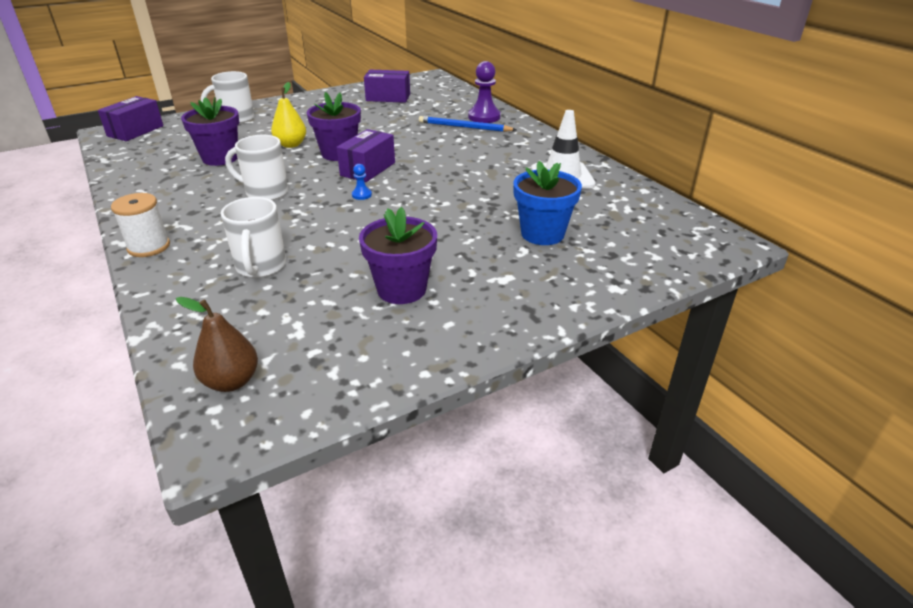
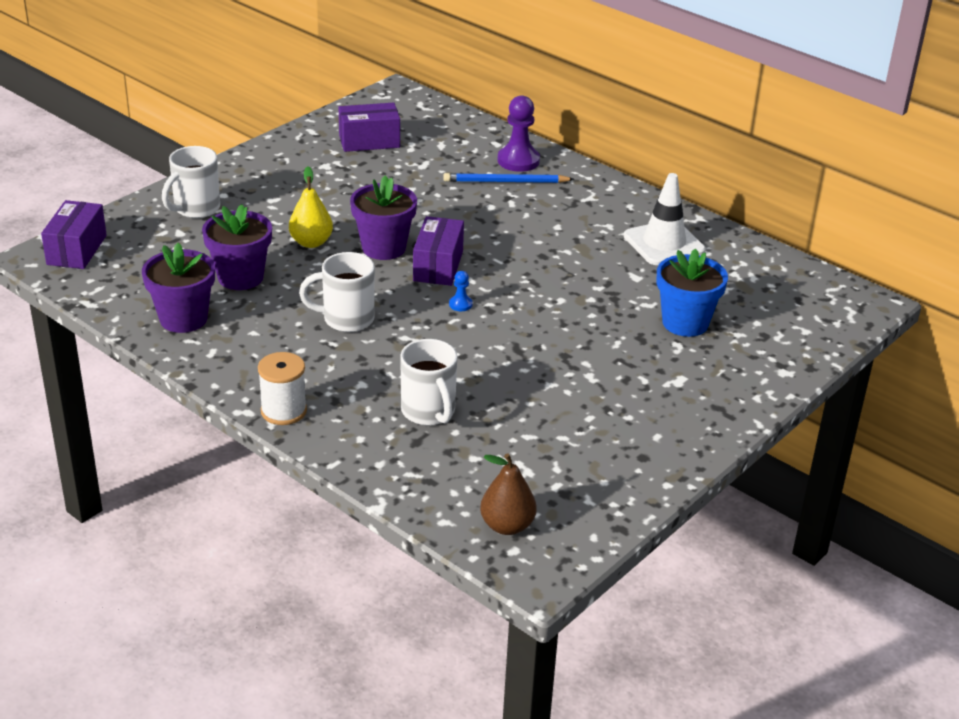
camera: 20 degrees left, 0 degrees up
purple flower pot [359,207,437,304] -> purple flower pot moved to [142,243,215,333]

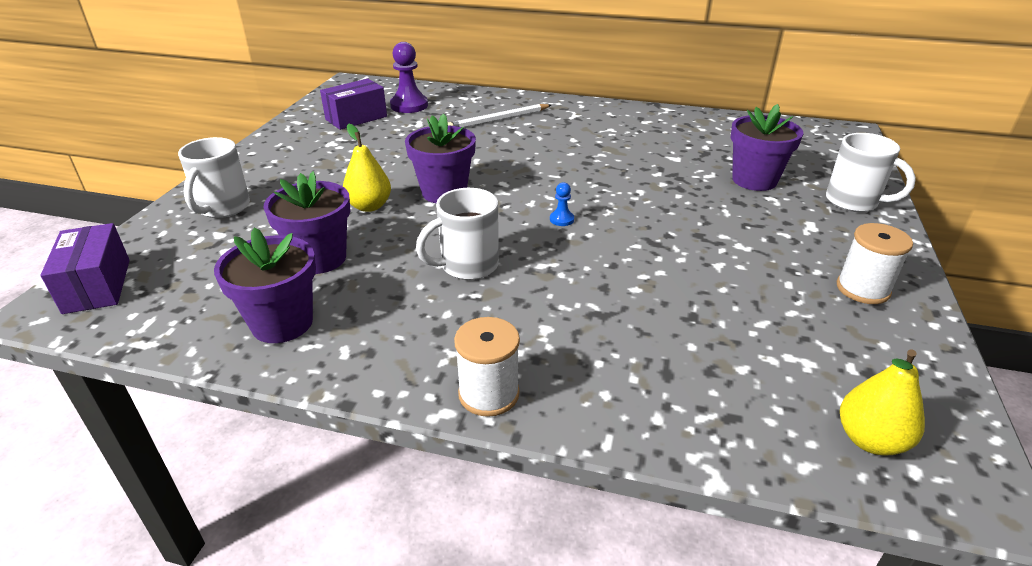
camera: 25 degrees left, 0 degrees up
white mug [400,339,457,425] -> white mug moved to [826,133,916,212]
purple box [413,216,464,286] -> none
blue pencil [443,173,574,183] -> white pencil [448,104,551,127]
brown pear [480,453,537,535] -> yellow pear [840,349,925,455]
purple pawn [497,95,540,172] -> purple pawn moved to [390,42,428,113]
white traffic cone [624,173,706,265] -> none
blue flower pot [657,249,728,337] -> purple flower pot [731,104,803,191]
none -> white spool [836,223,913,304]

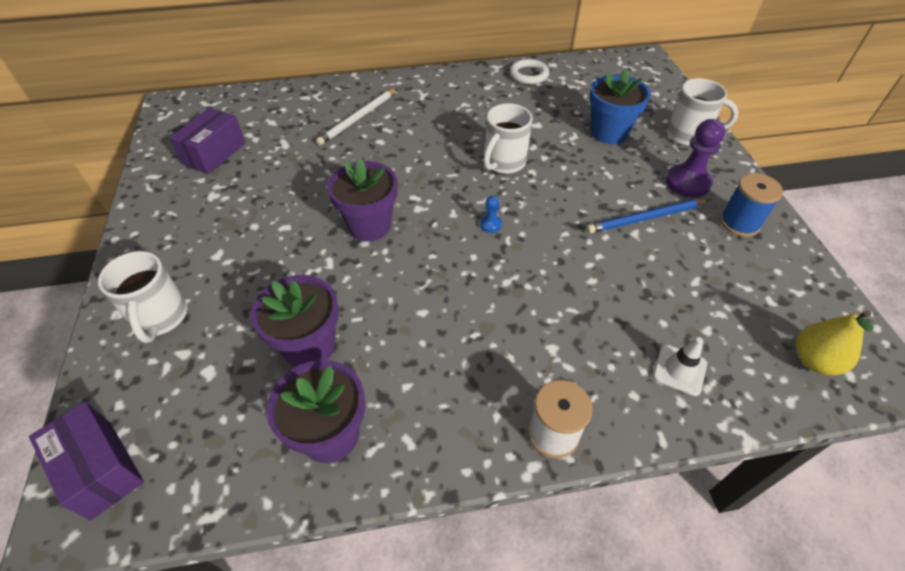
camera: 25 degrees left, 15 degrees up
yellow pear [343,124,391,212] -> none
purple pawn [390,42,428,113] -> purple pawn moved to [666,119,726,198]
white mug [416,188,499,280] -> white mug moved to [483,103,532,174]
purple flower pot [731,104,803,191] -> blue flower pot [590,68,651,144]
white spool [836,223,913,304] -> blue spool [720,173,783,237]
none -> white ring [510,59,549,84]
none -> blue pencil [586,199,709,234]
none -> white traffic cone [653,337,707,396]

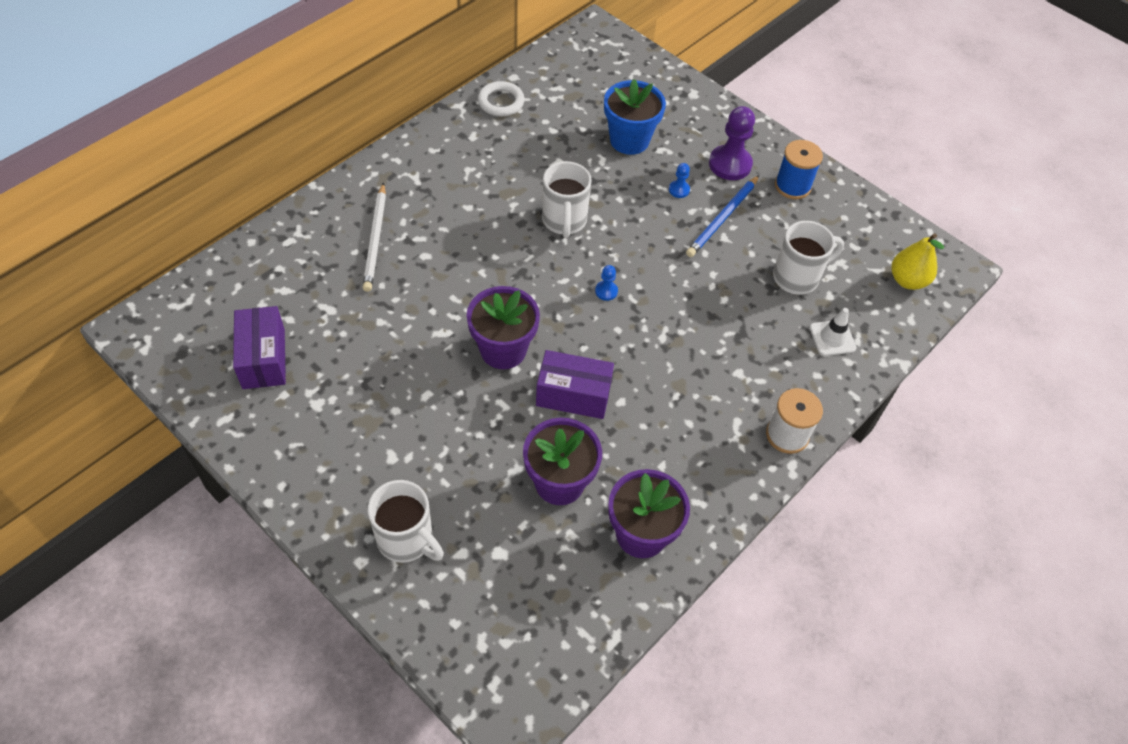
camera: 40 degrees left, 5 degrees up
purple box [29,402,144,520] -> purple box moved to [536,350,614,419]
white mug [667,78,738,146] -> white mug moved to [773,221,844,295]
none -> blue pawn [669,163,690,198]

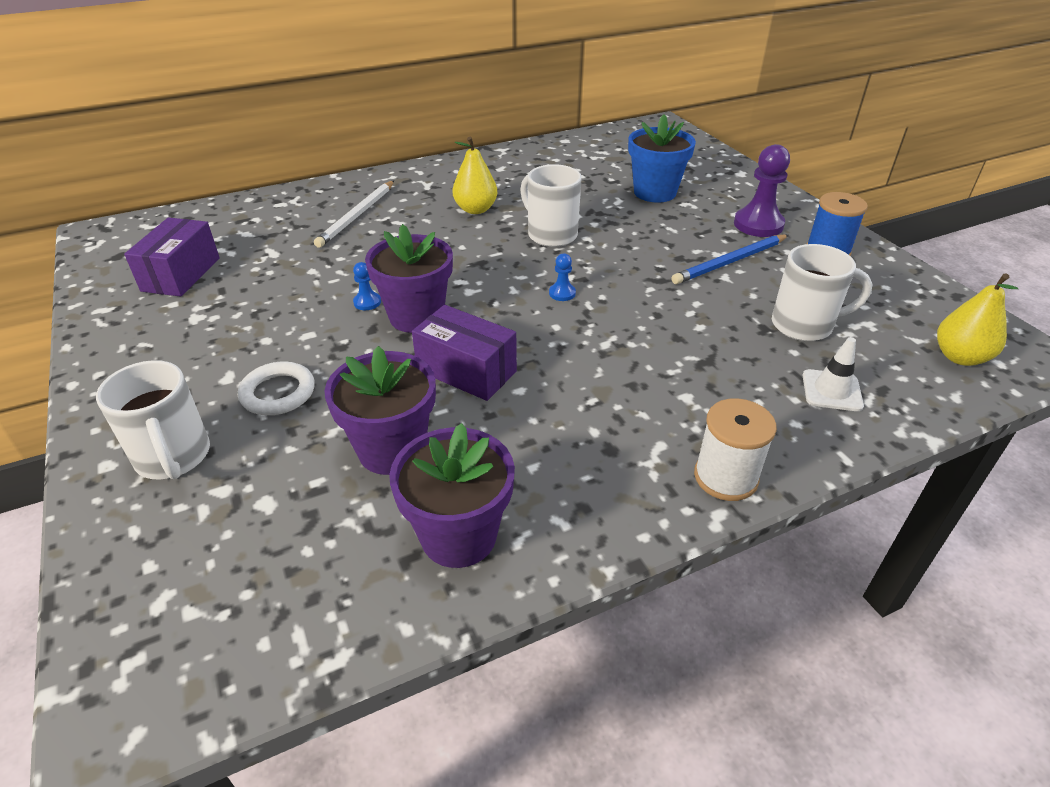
camera: 25 degrees right, 15 degrees down
white ring [478,81,525,116] -> white ring moved to [238,362,315,415]
white mug [542,161,592,238] -> white mug turned 120 degrees clockwise [520,164,582,247]
blue pawn [669,163,690,198] -> blue pawn moved to [353,262,381,310]
none -> yellow pear [452,137,498,214]

